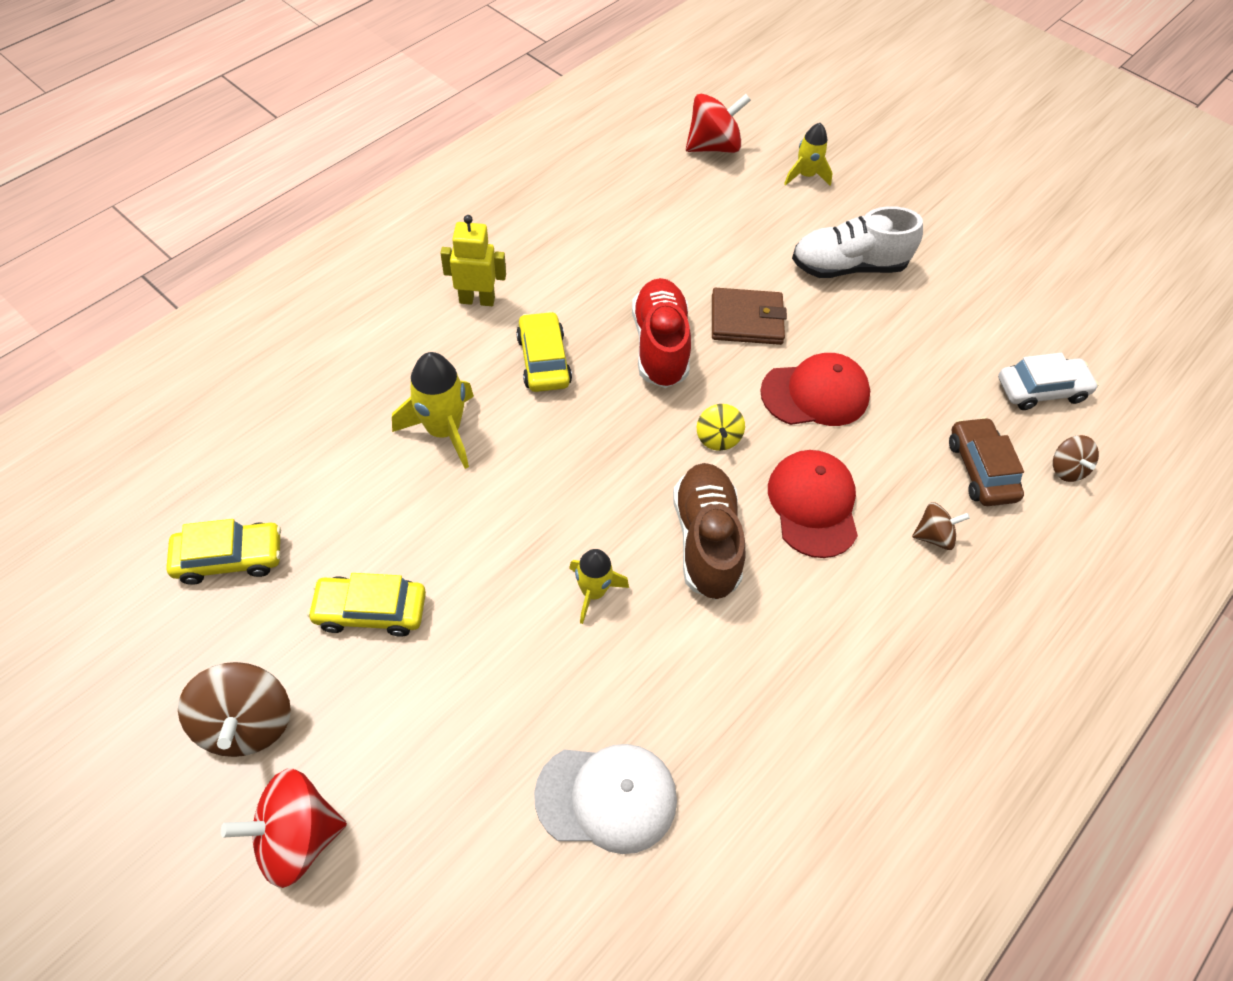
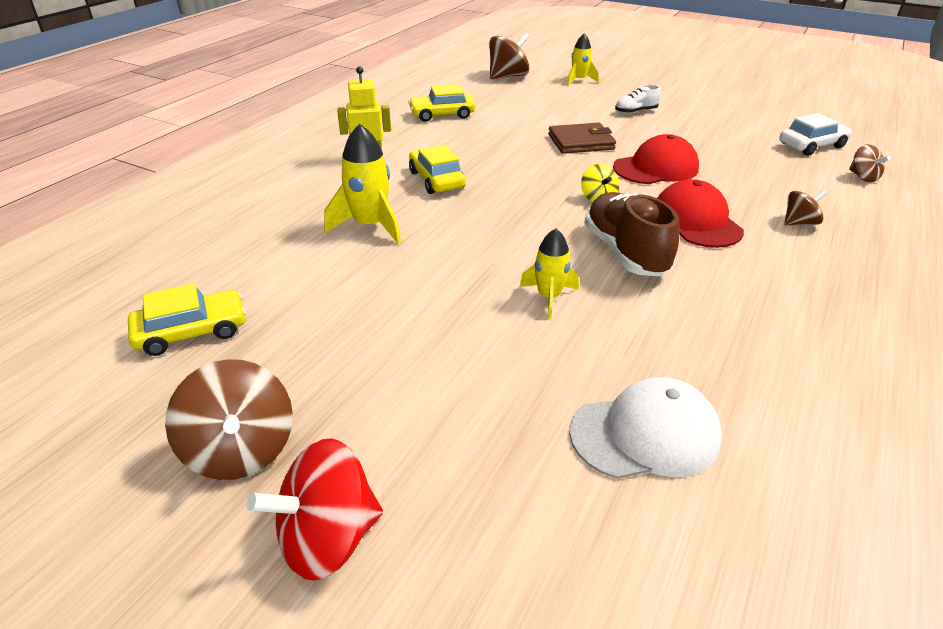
camera: 10 degrees left, 20 degrees down
yellow car [307,573,426,637] -> yellow car moved to [408,84,476,122]
red shoe [632,278,691,388] -> none
red spinning top [686,94,751,153] -> brown spinning top [489,32,530,79]
white shoe [792,206,923,278] -> white shoe [615,85,661,114], size x0.52
brown car [949,417,1024,506] -> none

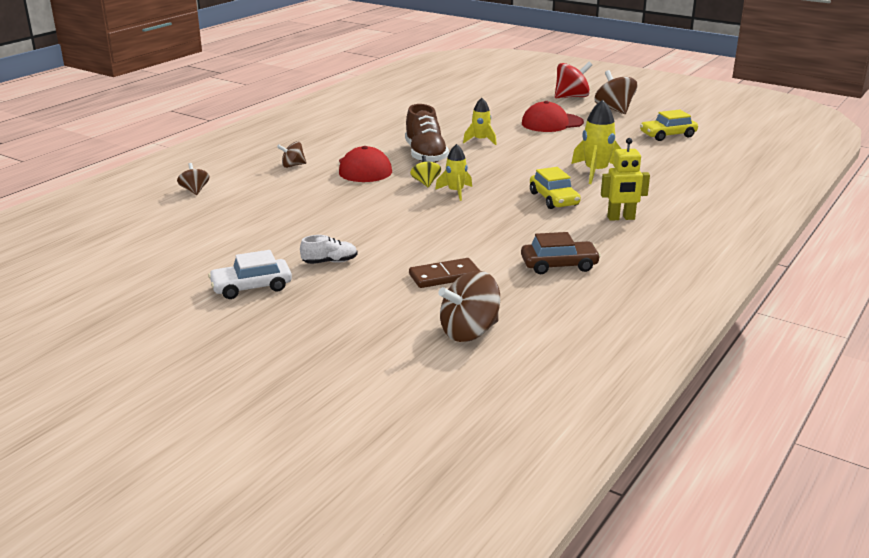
camera: 175 degrees left, 10 degrees down
yellow car [408,84,476,122] -> brown car [521,232,601,274]
brown wallet [548,123,616,154] -> none
yellow rocket [567,33,599,86] -> yellow rocket moved to [435,144,472,201]
white cap [569,377,722,479] -> none
red cap [613,134,699,184] -> red cap moved to [522,101,584,132]
white car [779,113,852,156] -> white car moved to [208,250,292,299]
none -> brown domino [409,258,480,288]

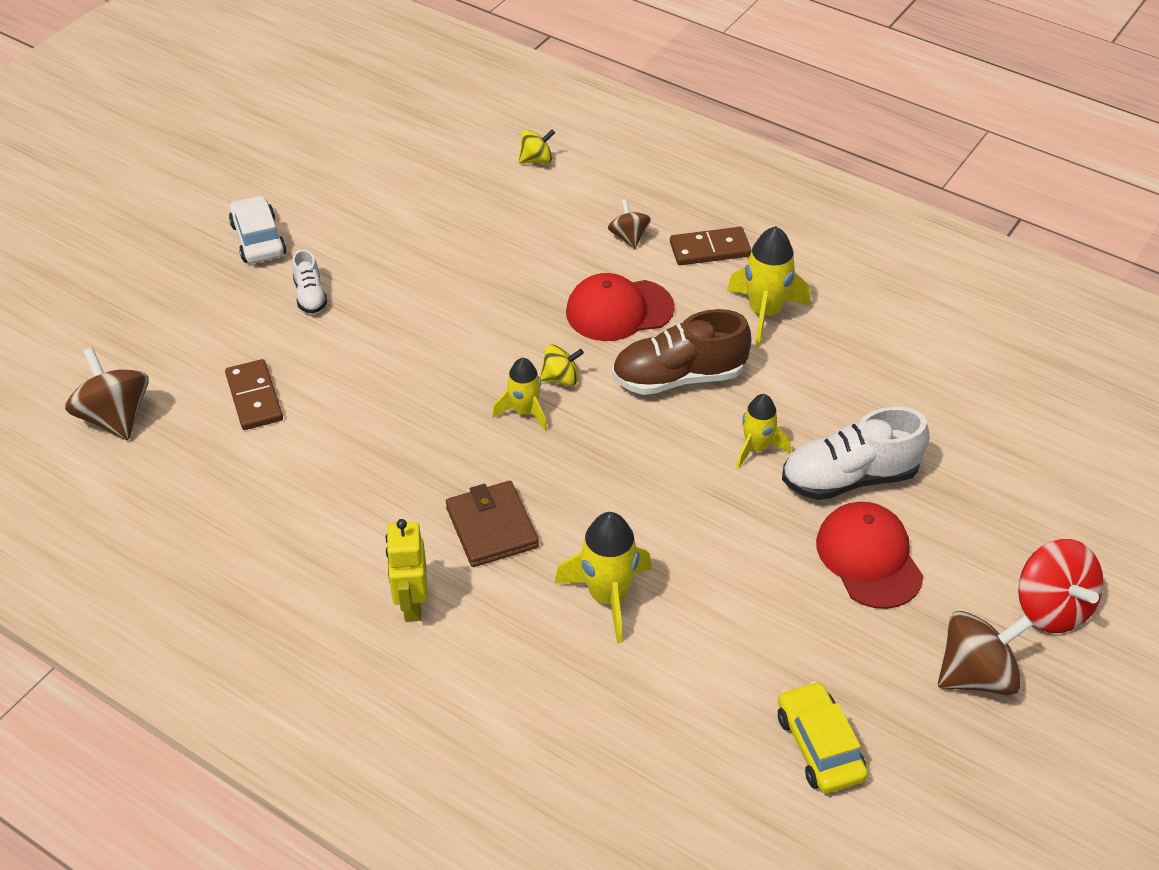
camera: 90 degrees right, 20 degrees up
brown spinning top [177,163,210,195] -> yellow spinning top [519,129,555,164]
brown car [521,232,601,274] -> none
yellow car [530,167,581,209] -> brown wallet [446,481,539,567]
none -> brown domino [670,227,752,265]
none -> yellow rocket [727,226,811,347]
none -> white shoe [782,407,930,500]

